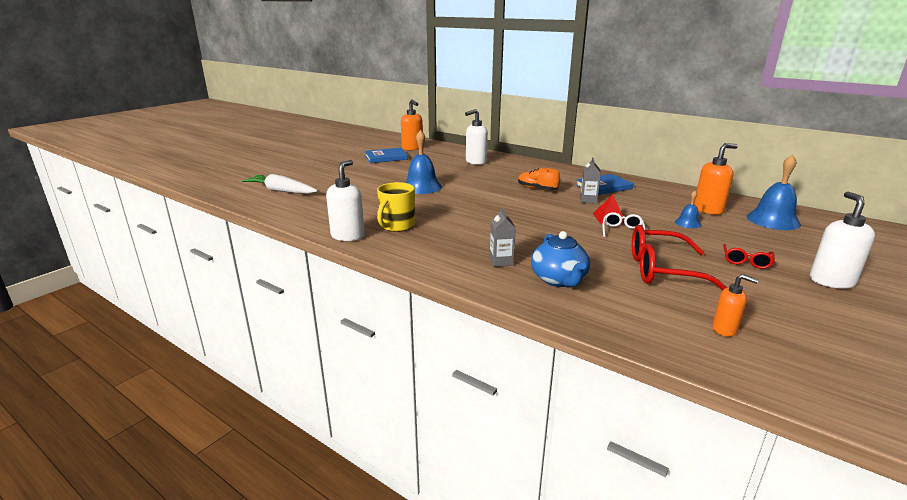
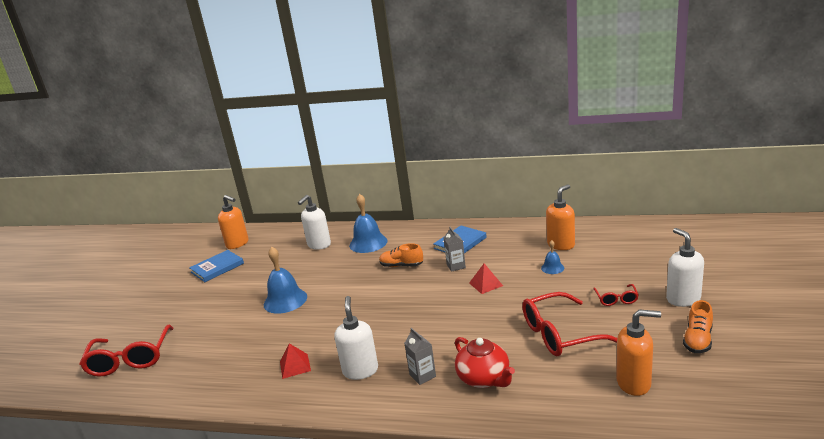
camera: 20 degrees left, 0 degrees up
white carrot [242,174,318,194] -> red glasses [80,325,173,377]
white soap dispenser [326,160,365,241] -> white soap dispenser moved to [334,296,378,380]
yellow mug [377,182,415,232] -> red pyramid [280,343,311,379]
blue teapot [531,231,590,287] -> red teapot [455,337,515,388]
white glasses [603,212,646,237] -> none
orange soap dispenser [712,274,758,337] -> orange soap dispenser [616,309,661,396], size x1.66
blue bell [747,154,801,230] -> blue bell moved to [349,194,388,253]
none -> orange shoe [683,300,713,353]

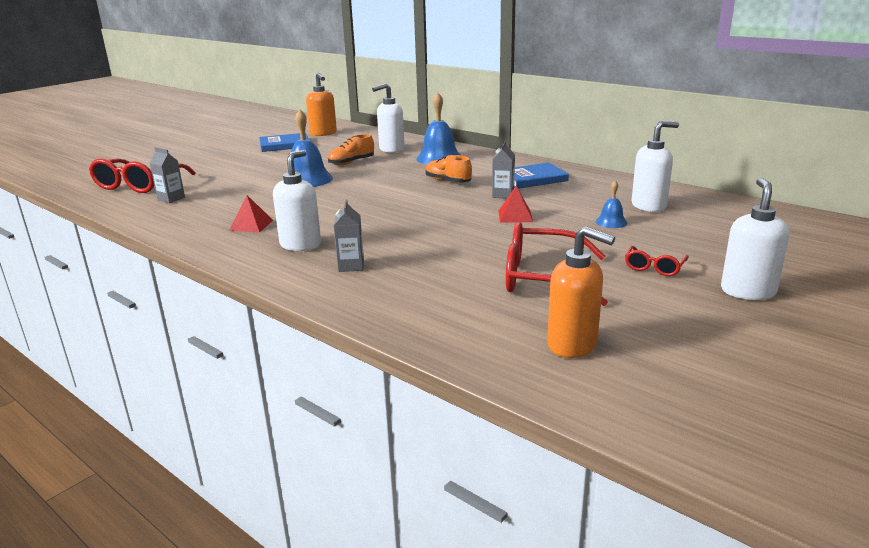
camera: 25 degrees right, 0 degrees up
red teapot [455,337,515,388] -> none
orange soap dispenser [546,184,575,250] -> white soap dispenser [632,121,679,212]
orange shoe [683,300,713,353] -> orange shoe moved to [328,134,374,165]
none -> grey carton [150,147,185,203]

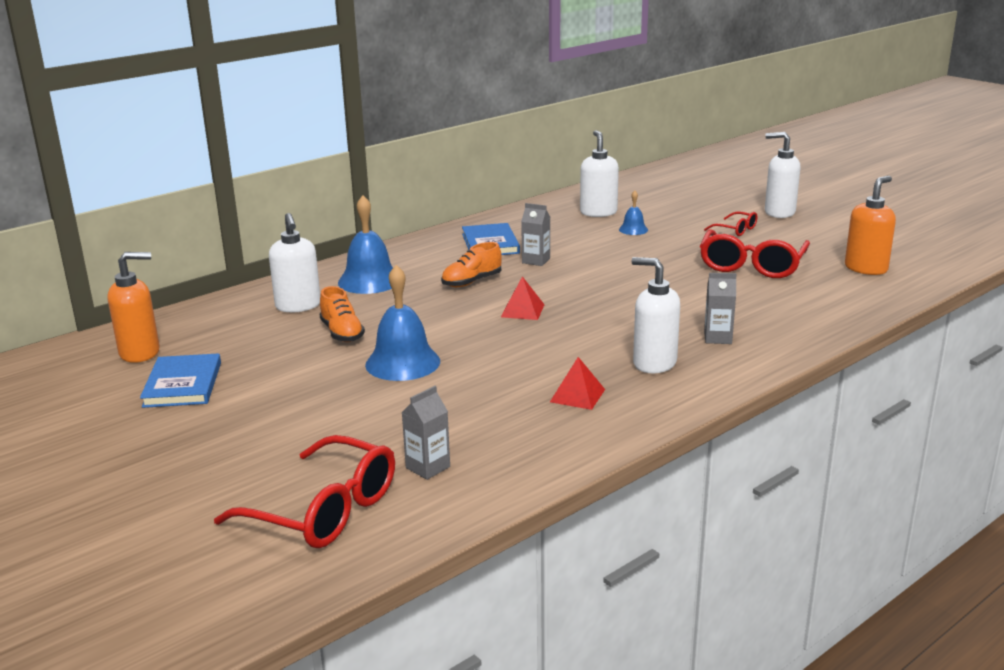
camera: 80 degrees left, 0 degrees up
red pyramid [499,186,533,223] -> red pyramid moved to [501,276,545,320]

